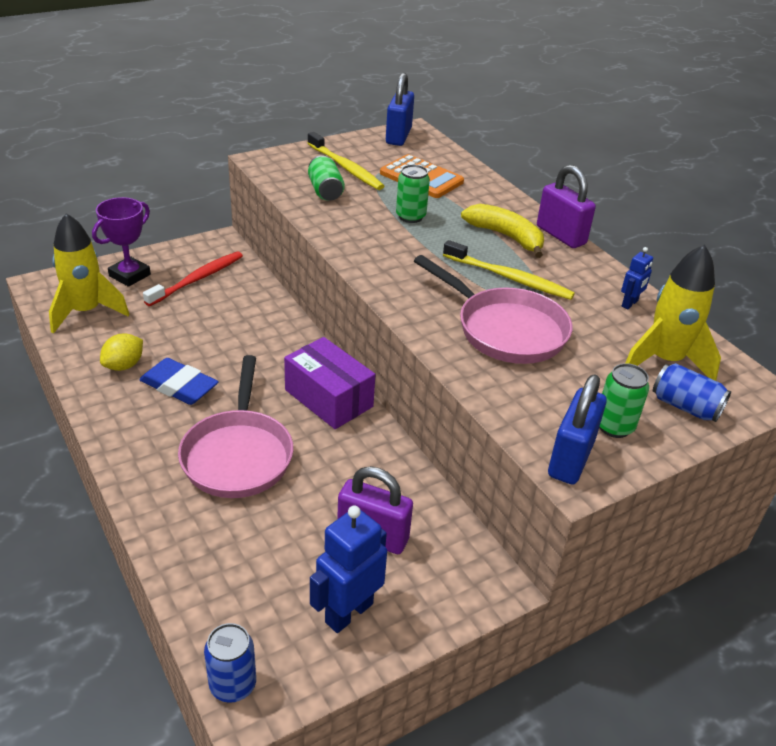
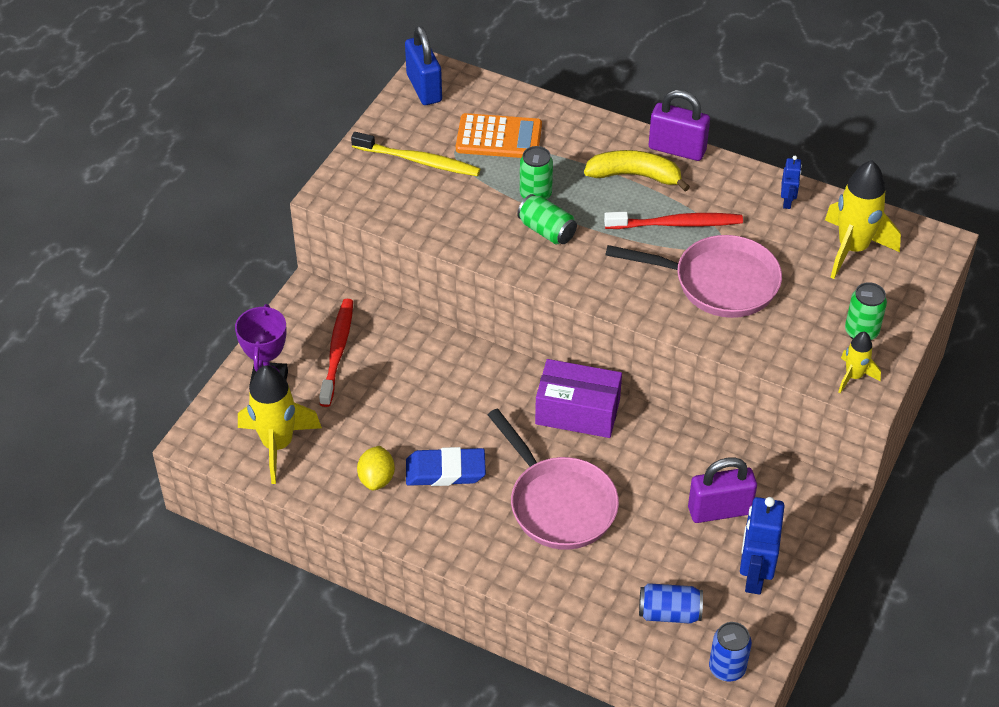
camera: 30 degrees left, 10 degrees up
green can [308,155,345,201] -> green can moved to [517,194,577,244]
yellow toothbrush [443,240,575,300] -> red toothbrush [604,212,743,229]
blue padlock [548,374,607,485] -> yellow rocket [838,332,881,393]
blue can [653,363,731,422] -> blue can moved to [639,583,703,624]

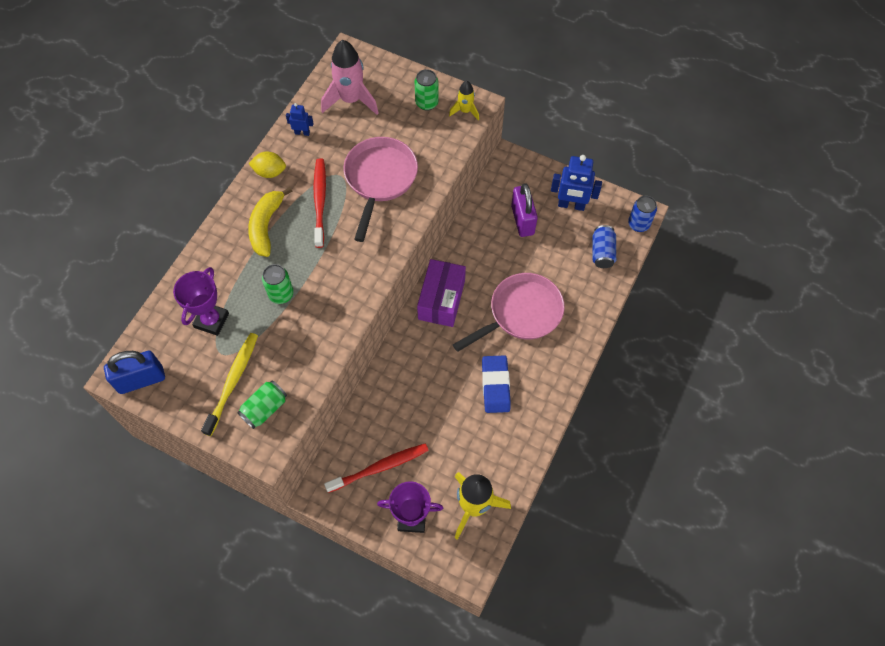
camera: 90 degrees left, 15 degrees up
red toothbrush [319,299,353,407] -> red toothbrush turned 150 degrees clockwise [324,443,429,493]
yellow lemon [357,446,395,490] -> yellow lemon moved to [248,151,286,178]
orange calculator [456,113,542,158] -> purple trophy [173,267,229,336]
green can [517,194,577,244] -> green can moved to [237,380,287,429]
purple padlock [649,90,710,161] -> none
yellow rocket [825,160,901,279] -> pink rocket [321,40,379,115]

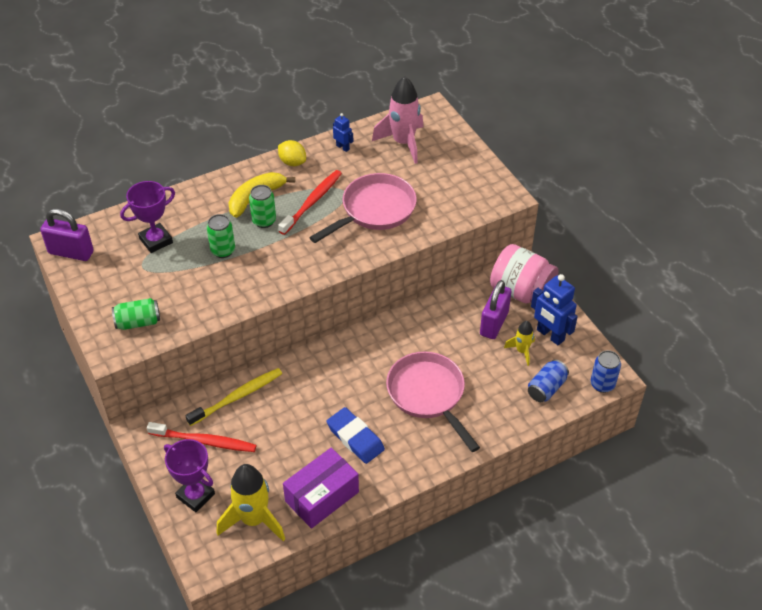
camera: 35 degrees right, 15 degrees down
blue padlock [104,351,165,394] -> purple padlock [40,208,94,261]
yellow toothbrush [201,333,258,436] -> yellow toothbrush moved to [185,368,282,426]
green can [415,69,439,111] -> green can moved to [249,185,276,228]
purple box [417,259,466,327] -> purple box moved to [283,448,359,529]
yellow rocket [449,81,479,121] -> yellow rocket moved to [504,321,535,366]
pink pan [453,273,565,352] -> pink pan turned 120 degrees counterclockwise [386,352,480,452]
blue eraser [482,355,511,413] -> blue eraser turned 75 degrees counterclockwise [326,407,385,464]
none -> pink jar [490,244,558,304]

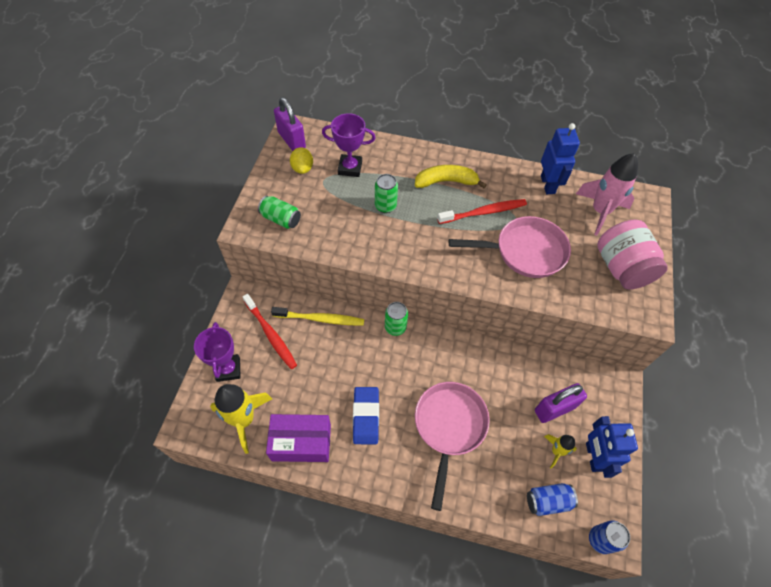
camera: 40 degrees right, 10 degrees up
green can [249,185,276,228] -> green can moved to [385,302,408,336]
yellow lemon [278,140,306,166] -> yellow lemon moved to [290,147,313,174]
blue robot [333,113,353,152] -> blue robot [541,123,580,194], size x1.91
pink jar [490,244,558,304] -> pink jar moved to [597,220,668,290]

